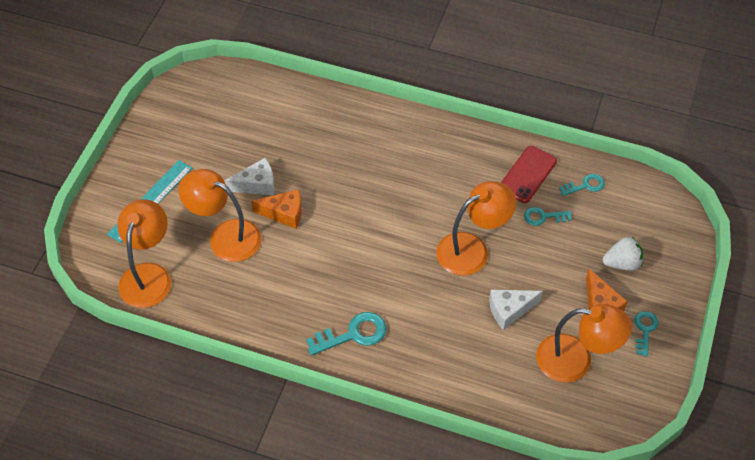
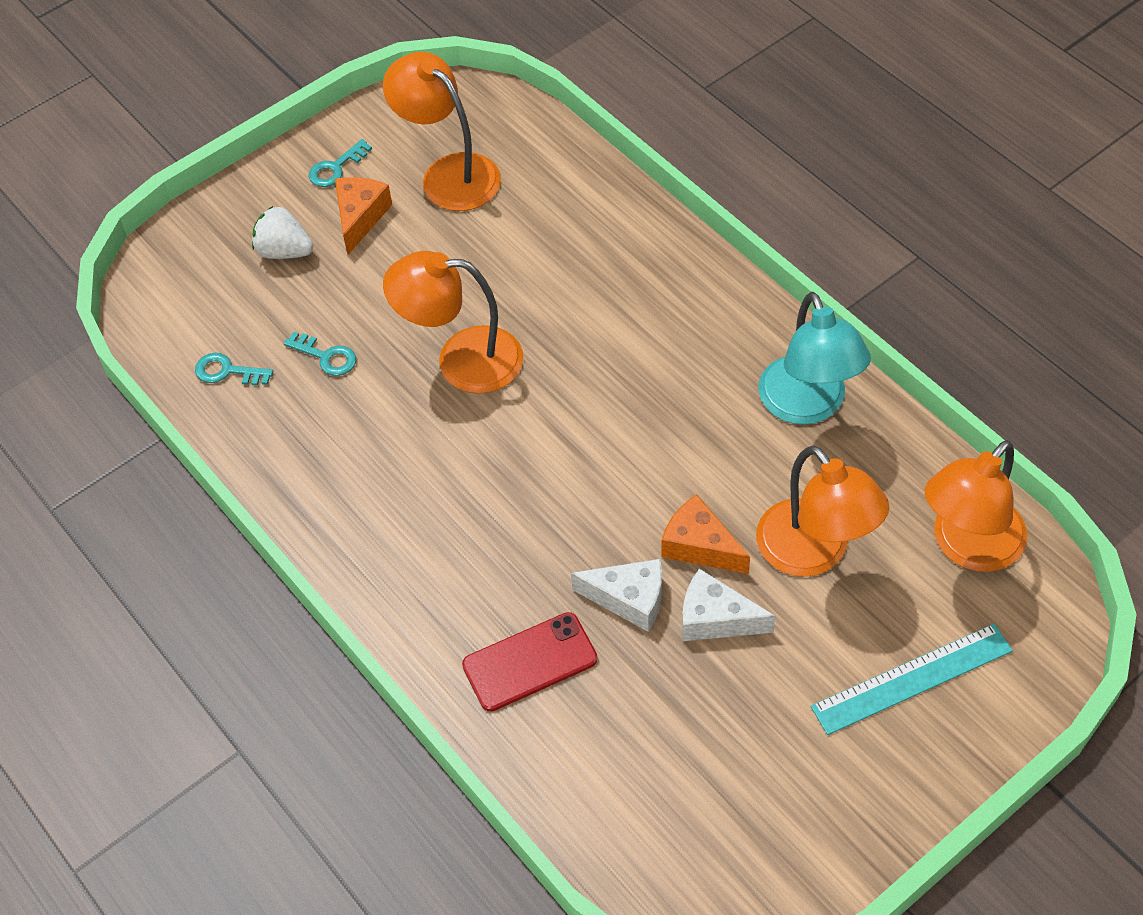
camera: 145 degrees left, 0 degrees up
turquoise key [306,312,386,356] -> none
white cheese [489,289,543,330] -> white cheese moved to [571,559,662,632]
red phone [501,146,557,203] -> red phone moved to [462,612,598,712]
none -> turquoise lamp [758,292,871,425]

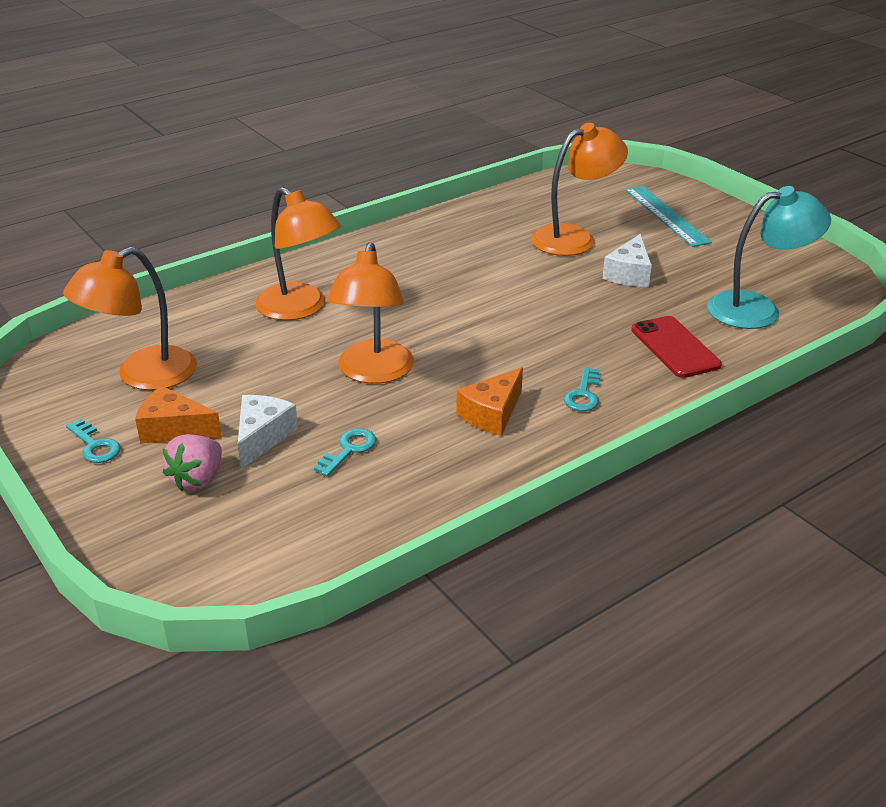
camera: 90 degrees left, 20 degrees down
turquoise key [195,353,273,386] -> turquoise key moved to [564,367,600,411]
white strawberry [252,206,313,259] -> pink strawberry [162,434,222,491]
white cheese [571,559,662,632] -> white cheese moved to [238,395,298,469]
orange cheese [661,494,750,574] -> orange cheese moved to [457,367,523,436]
turquoise lamp [758,292,871,425] -> turquoise lamp moved to [707,186,831,329]
orange lamp [925,440,1027,572] -> orange lamp moved to [255,187,341,320]

